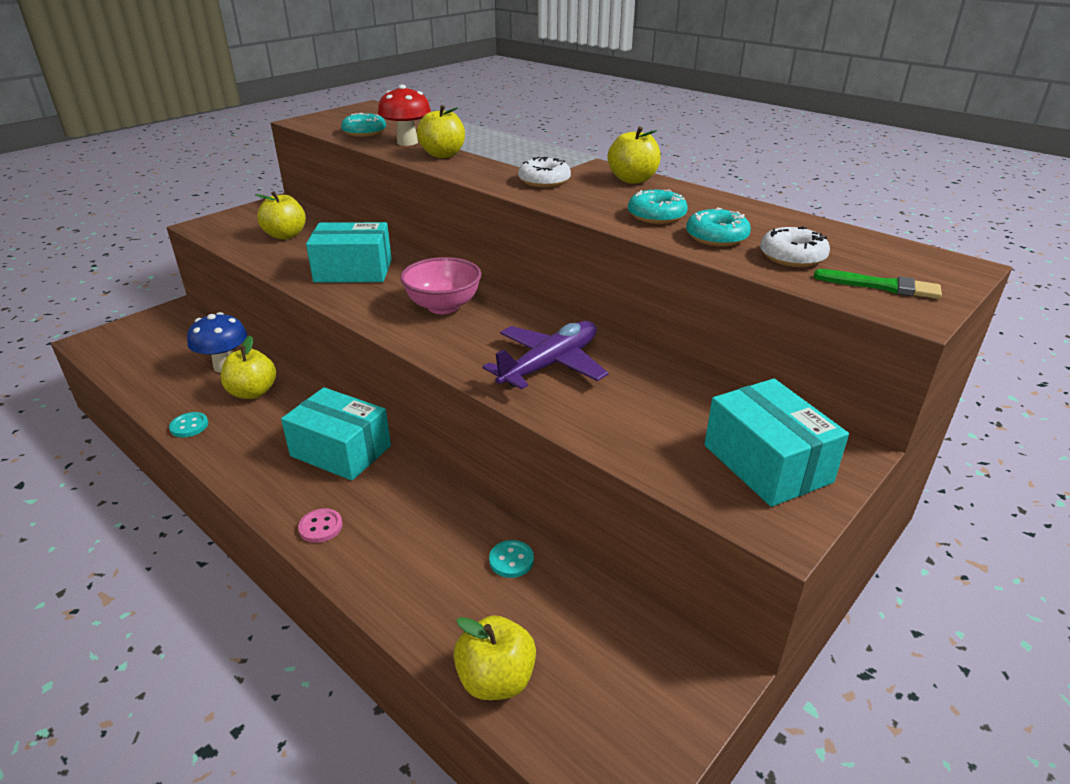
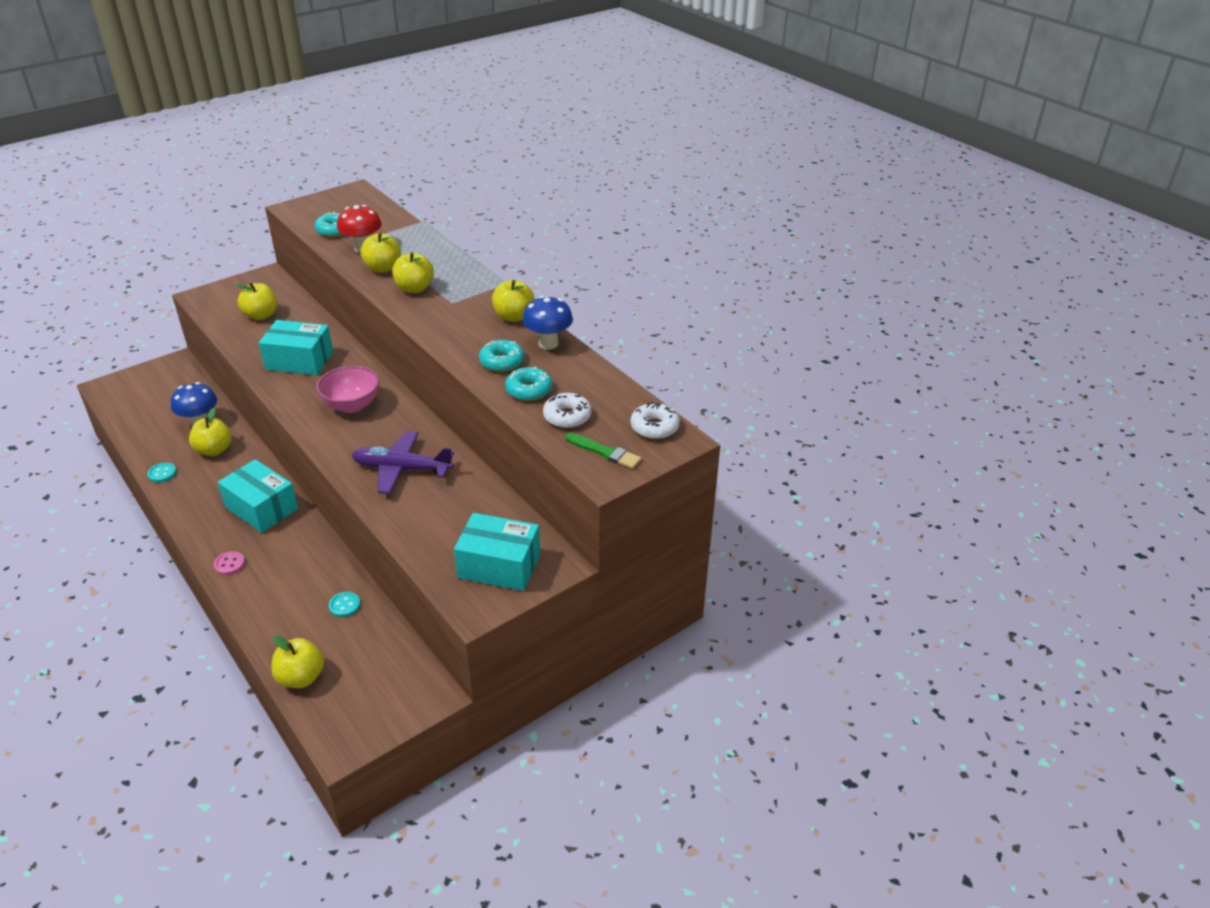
camera: 10 degrees right, 5 degrees up
purple plane [483,321,608,389] -> purple plane turned 135 degrees counterclockwise [352,431,454,494]
white donut [518,157,571,188] -> white donut moved to [631,401,680,439]
turquoise box [704,379,849,507] -> turquoise box turned 60 degrees counterclockwise [454,513,540,591]
none -> yellow apple [392,252,434,293]
none -> blue mushroom [522,296,573,350]

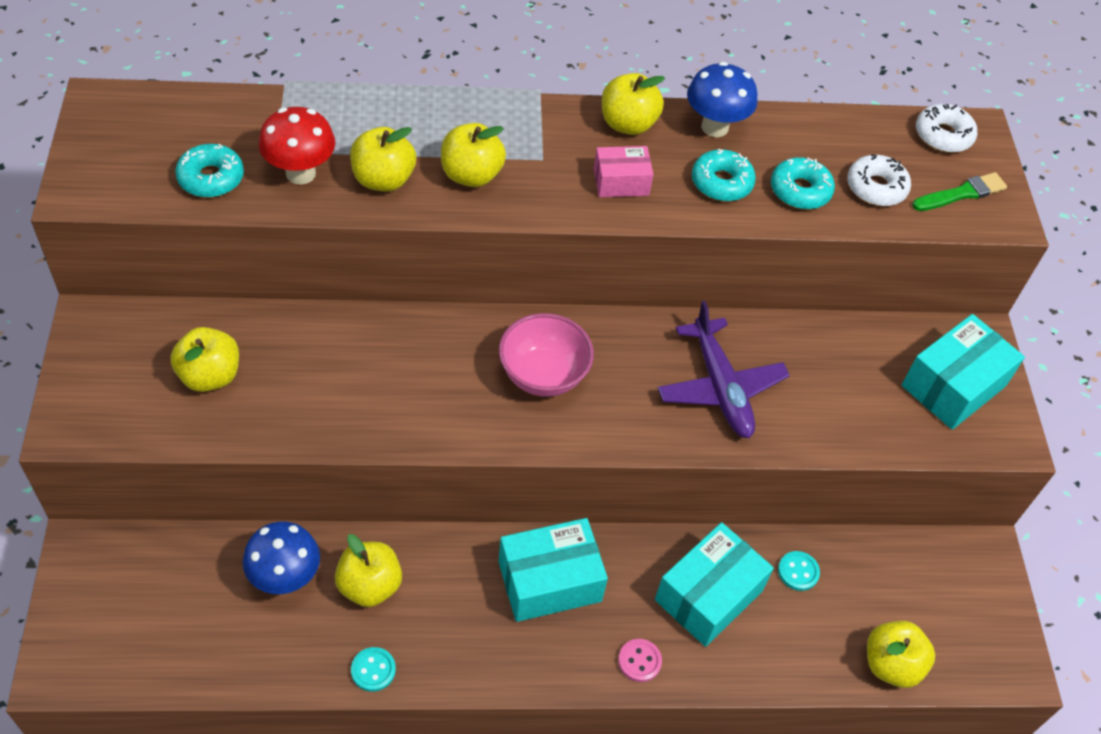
camera: 60 degrees left, 15 degrees up
turquoise box [259,320,333,375] -> turquoise box moved to [655,522,774,647]
purple plane [352,431,454,494] -> purple plane turned 60 degrees counterclockwise [658,301,790,438]
none -> pink box [594,146,654,197]

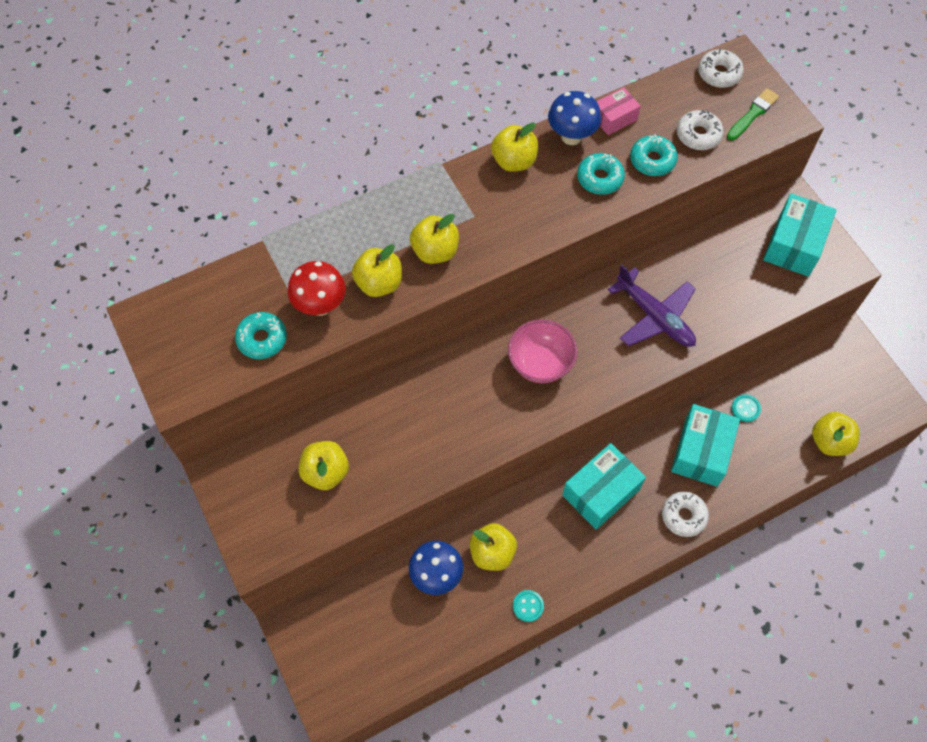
camera: 20 degrees left, 10 degrees up
pink box [594,146,654,197] -> pink box moved to [596,87,641,135]
pink button [618,639,662,682] -> white donut [662,491,709,537]

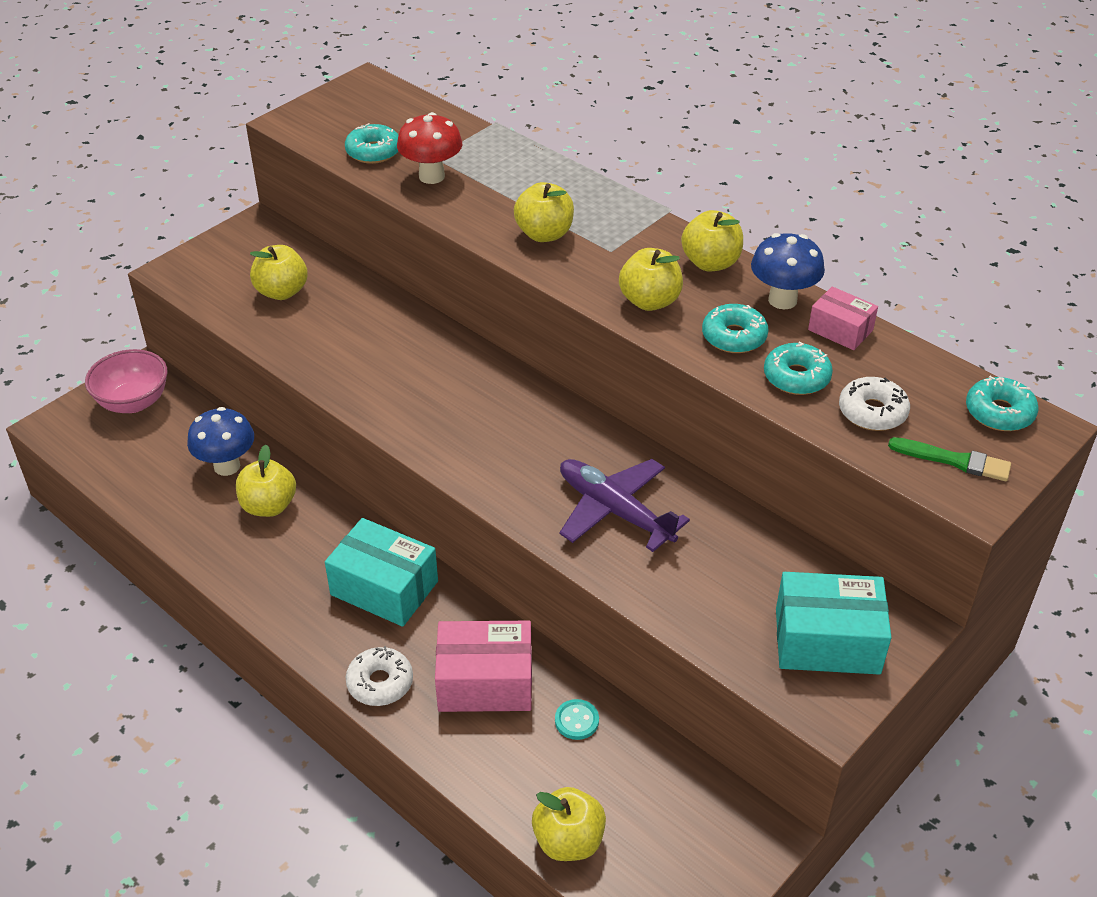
camera: 70 degrees right, 20 degrees down
yellow apple [352,244,402,297] -> yellow apple moved to [619,248,683,311]
pink bowl [508,319,577,383] -> pink bowl moved to [85,349,168,413]
turquoise button [513,590,544,622] -> none
purple plane [608,265,696,347] -> purple plane turned 105 degrees clockwise [560,459,690,552]
turquoise box [671,404,740,487] -> pink box [435,621,532,712]
white donut [698,49,744,88] -> turquoise donut [966,376,1039,431]

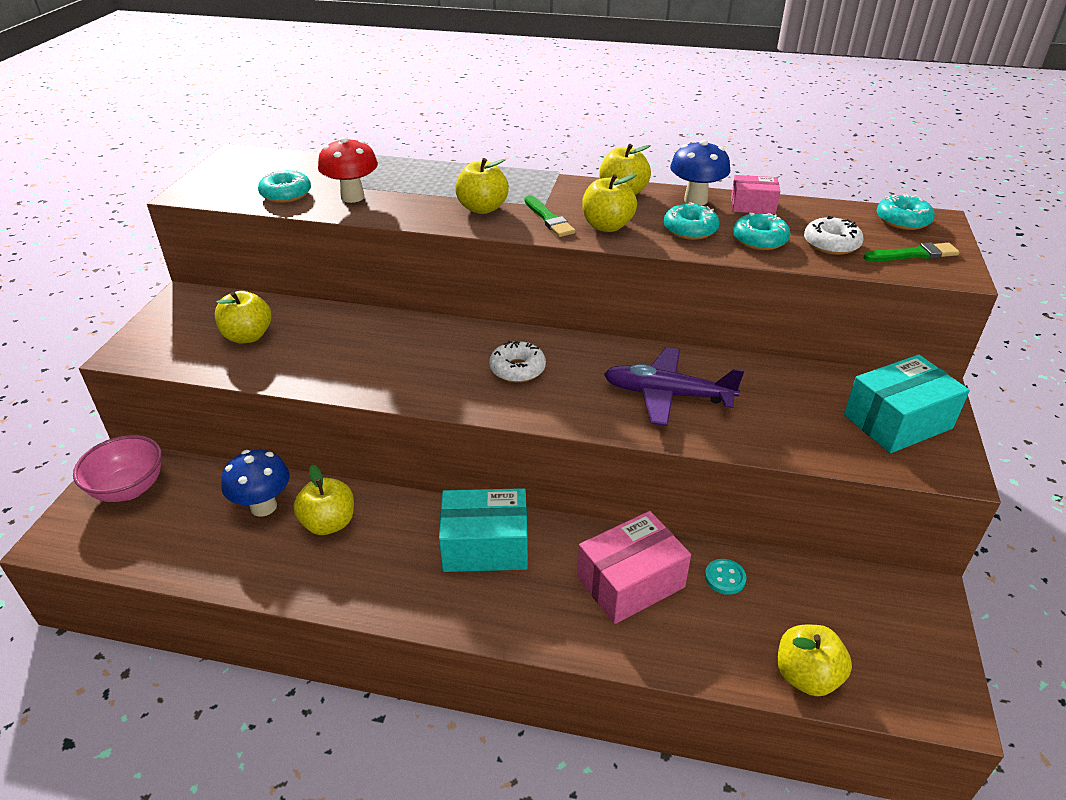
camera: 30 degrees left, 5 degrees down
white donut [346,646,413,706] -> white donut moved to [489,340,546,383]
none -> green brush [525,195,576,237]

